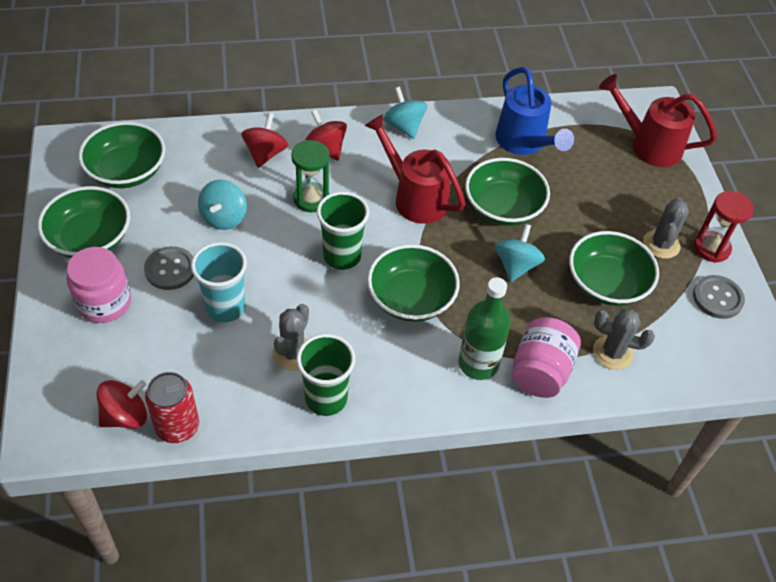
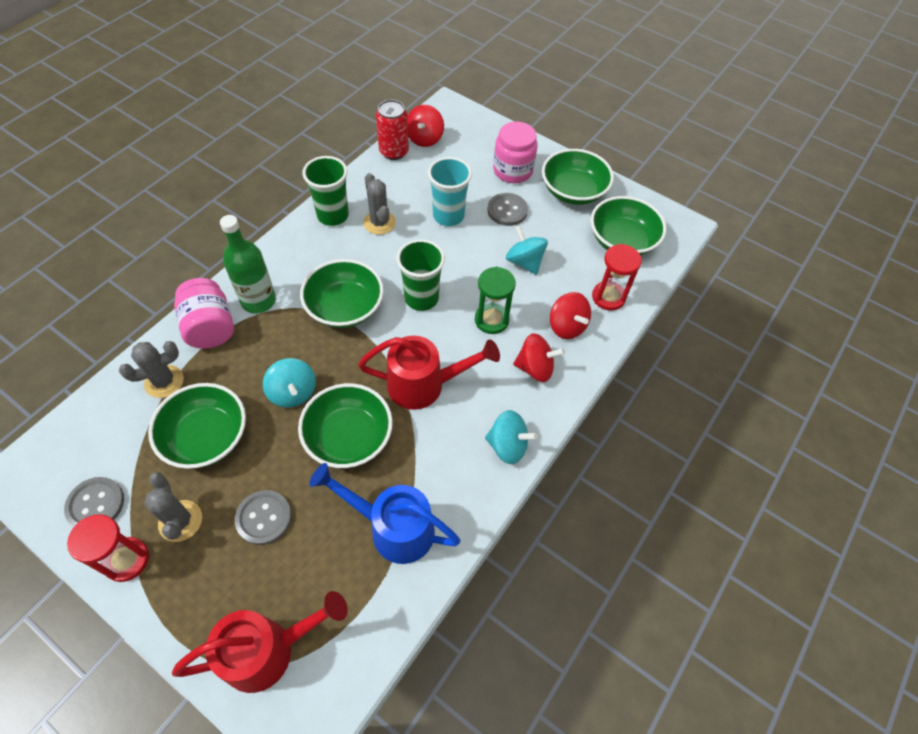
camera: 135 degrees right, 5 degrees up
none -> grey button [235,490,291,545]
none -> red hourglass [592,244,642,311]

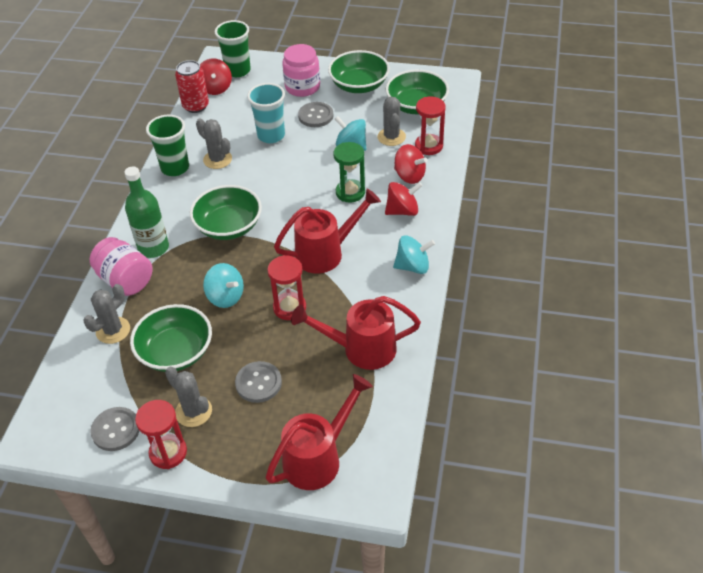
camera: 20 degrees left, 10 degrees down
green bowl [298,383,393,468] -> red hourglass [267,255,306,320]
blue watering can [309,463,460,564] -> red watering can [291,296,421,370]
green cup [396,239,445,311] -> green cup moved to [215,20,251,77]
none -> grey cactus [378,97,406,146]

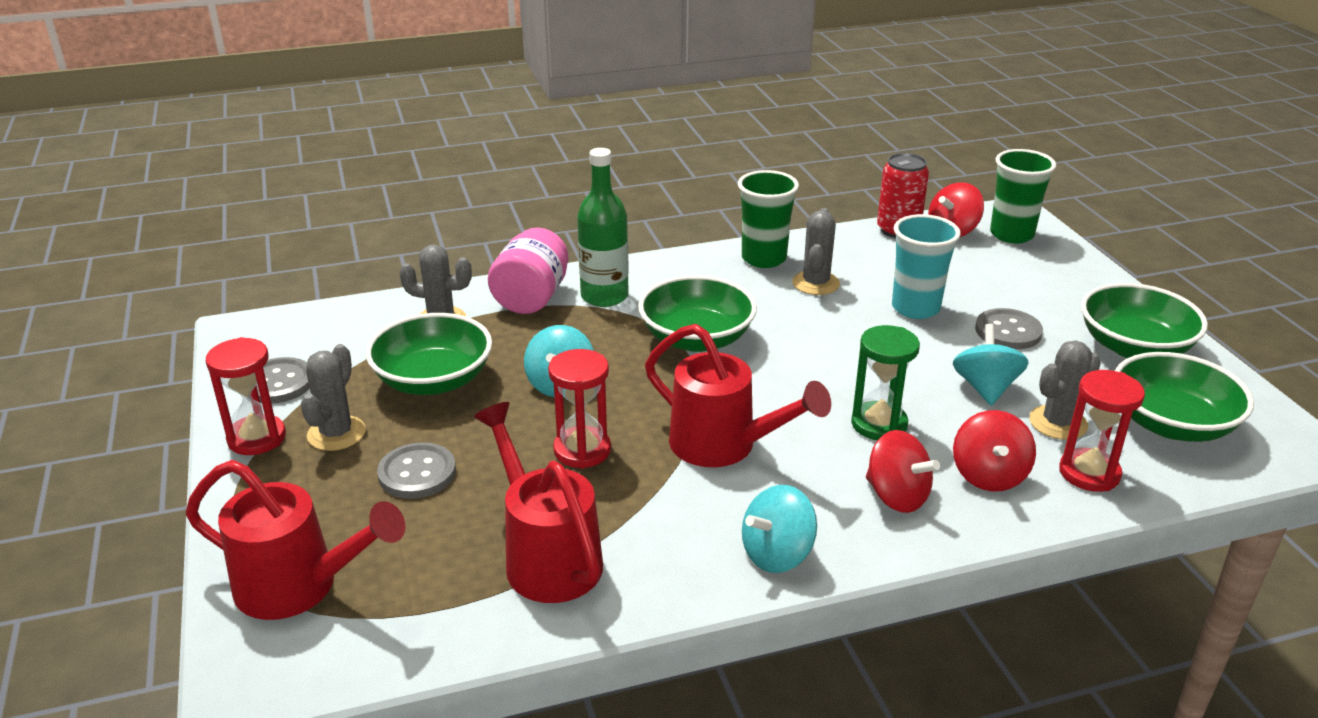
camera: 60 degrees right, 15 degrees down
pink jar [282,44,320,97] -> none
turquoise spinning top [393,235,435,274] -> turquoise spinning top turned 90 degrees clockwise [742,485,817,573]

